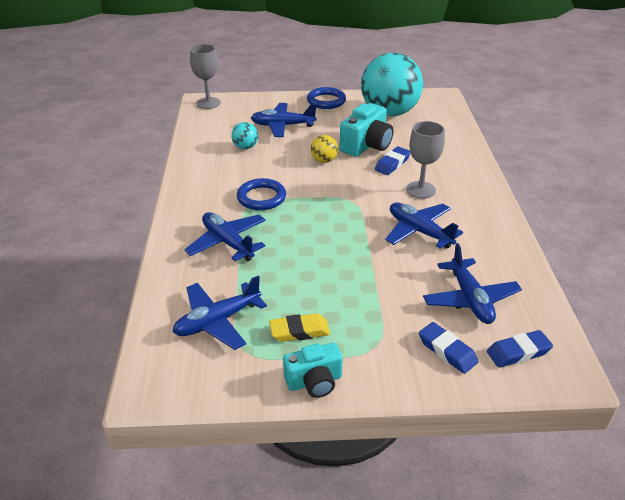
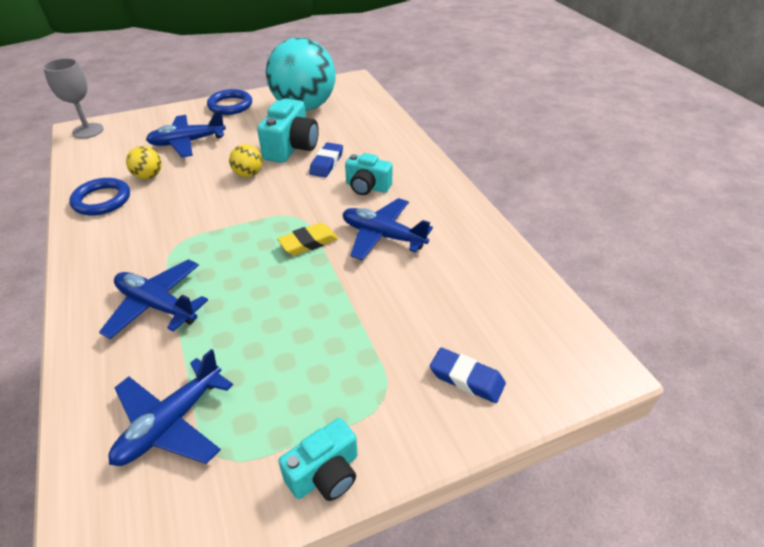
camera: 20 degrees left, 5 degrees up
turquoise ball [231,122,258,149] -> yellow ball [126,146,162,179]
blue ring [237,178,286,210] -> blue ring moved to [69,178,130,216]
yellow eraser [269,313,330,342] -> yellow eraser moved to [277,223,338,255]
grey goblet [406,121,445,199] -> turquoise camera [345,153,393,195]
blue plane [423,243,522,324] -> none
blue eraser [487,330,553,368] -> none

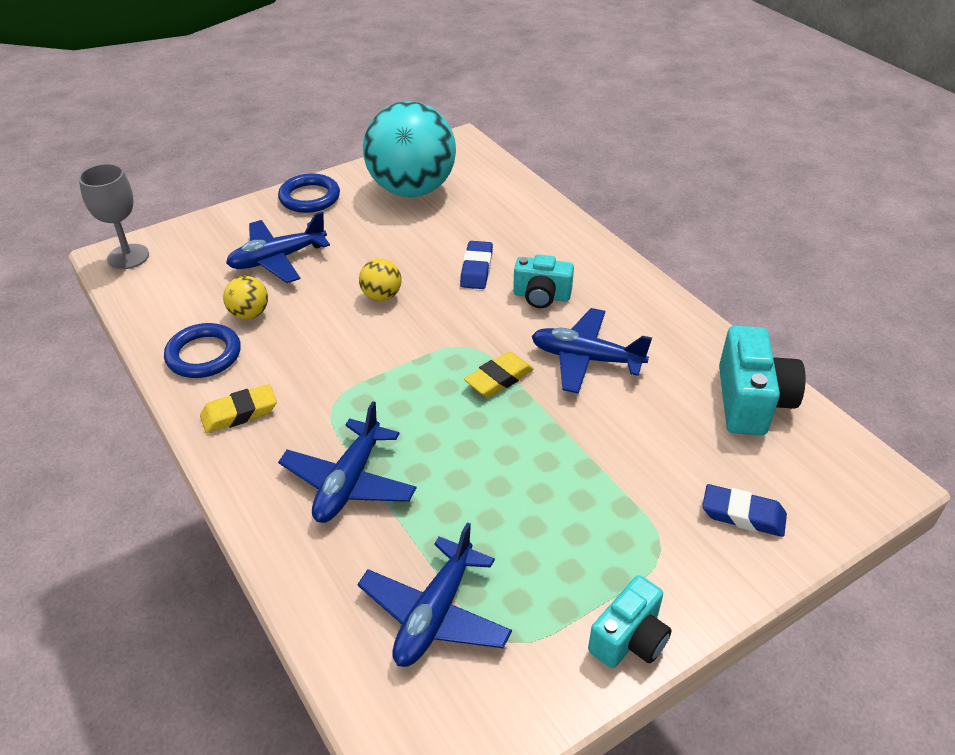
camera: 10 degrees left, 0 degrees up
blue plane [99,259,208,339] -> blue plane turned 90 degrees counterclockwise [278,401,416,523]
turquoise camera [257,99,319,163] -> turquoise camera moved to [719,326,806,435]
none -> yellow eraser [200,384,277,433]

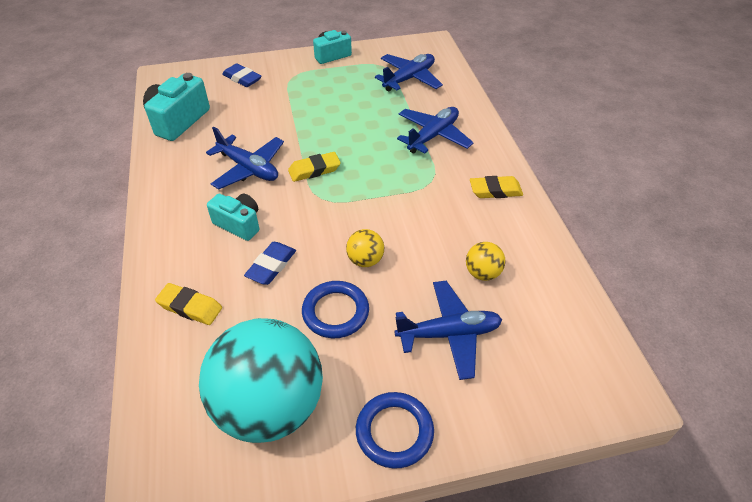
camera: 160 degrees left, 5 degrees up
grey goblet [78,164,149,269] -> none
blue ring [164,323,241,378] -> blue ring moved to [302,281,369,338]
none -> yellow eraser [155,283,222,325]

